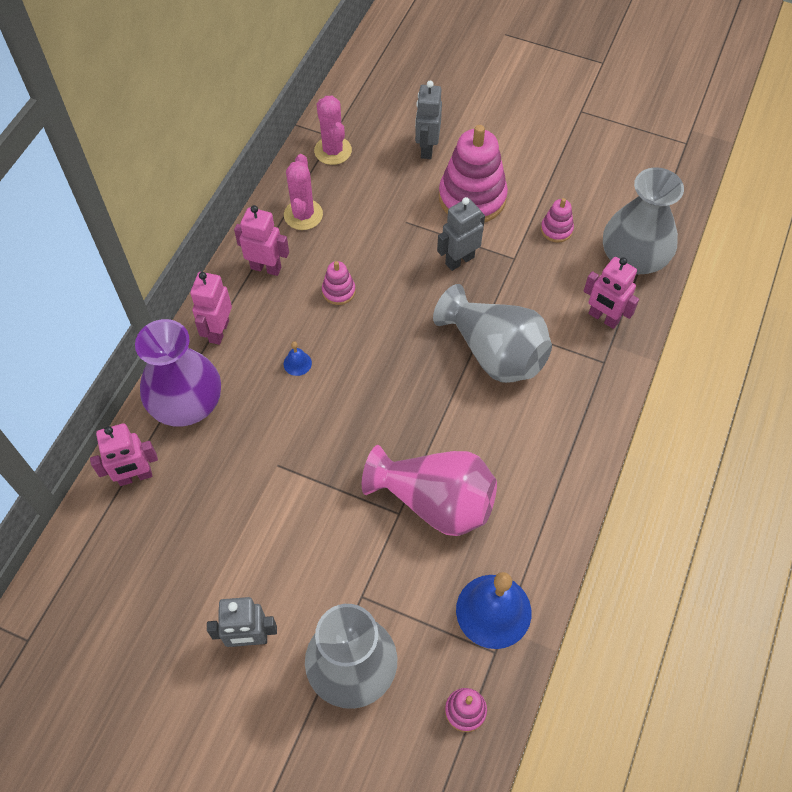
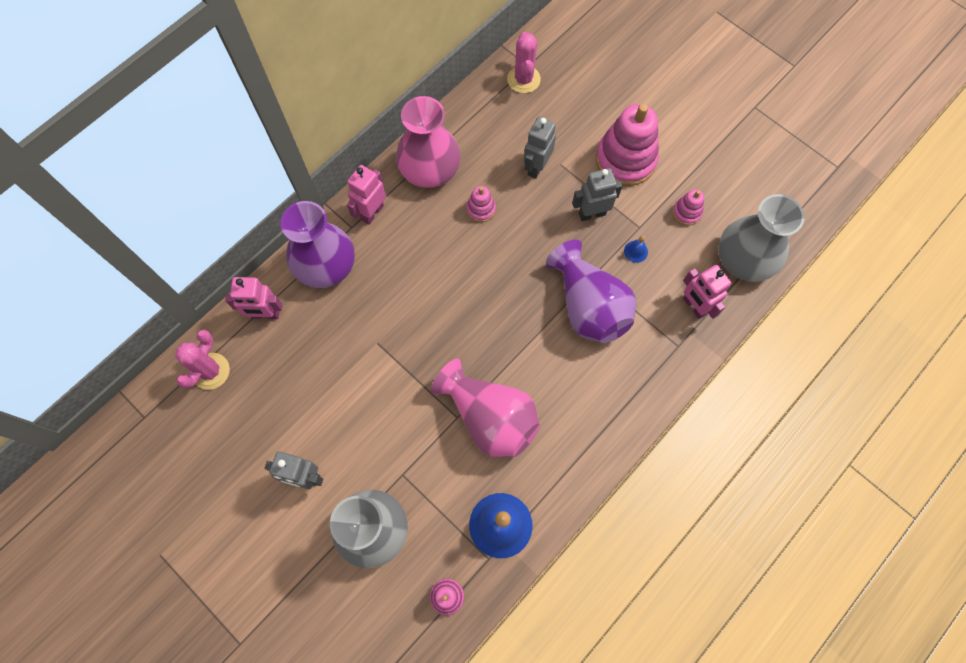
camera: 20 degrees right, 10 degrees up
pink robot [234,205,289,276] -> pink vase [396,96,461,188]
blue bell [283,341,312,376] -> blue bell moved to [624,236,648,263]
pink cactus [284,154,323,230] -> pink cactus moved to [175,330,230,390]
grey robot [415,81,442,159] -> grey robot moved to [524,116,556,179]
grey vase [433,284,552,383] -> purple vase [546,240,636,343]

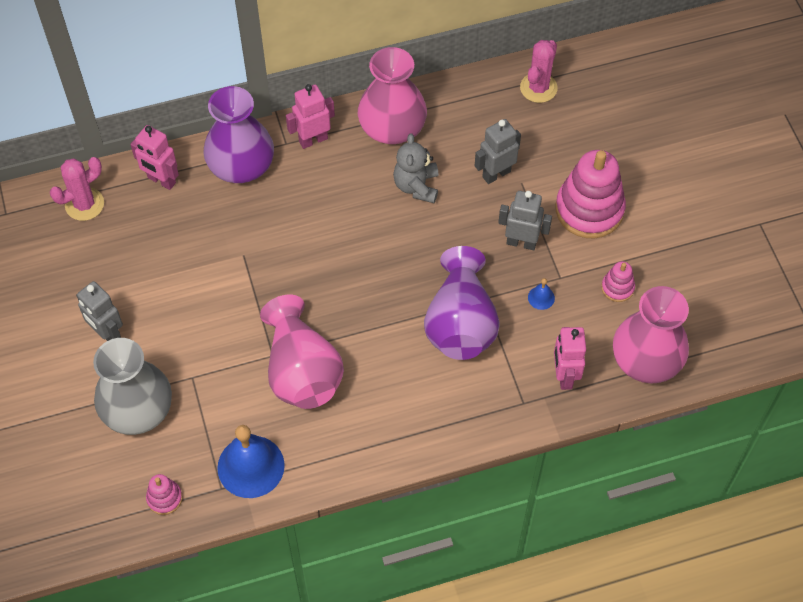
camera: 30 degrees right, 10 degrees down
pink stacking toy [467,186,496,222] -> grey teddy bear [393,134,439,203]
grey vase [718,194,804,282] -> pink vase [613,286,689,383]

